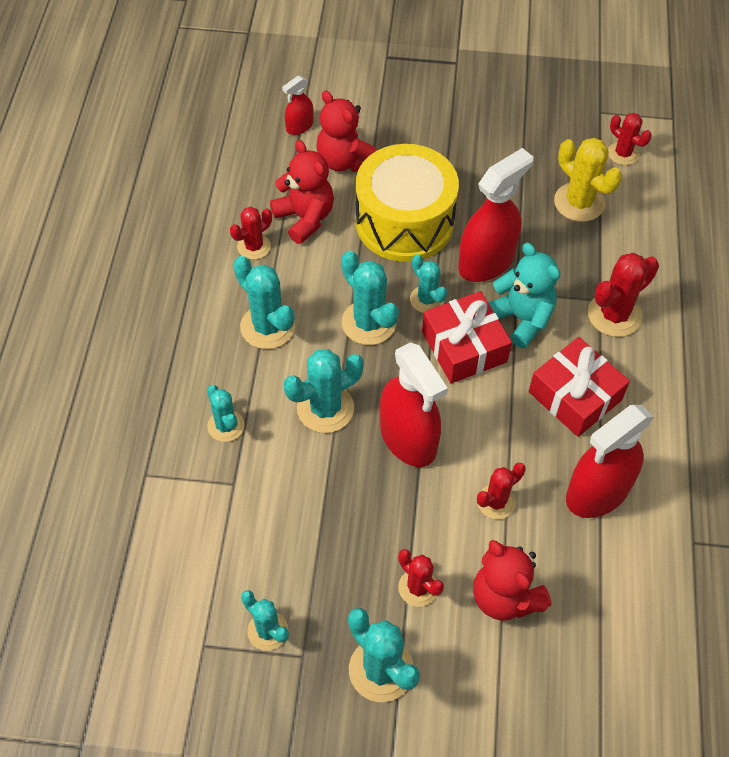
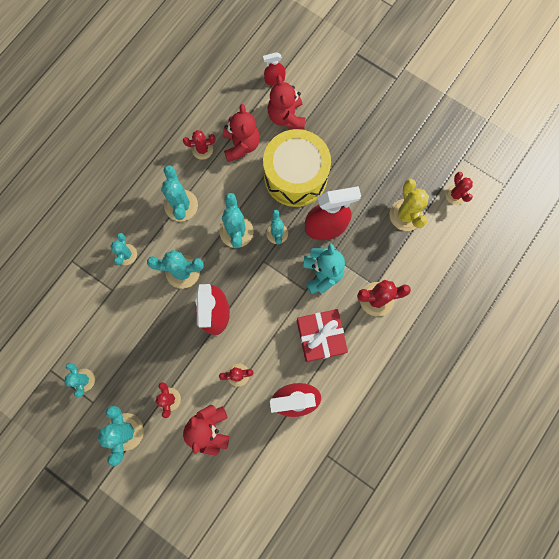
camera: 30 degrees right, 20 degrees up
red gift [422,291,512,383] -> none

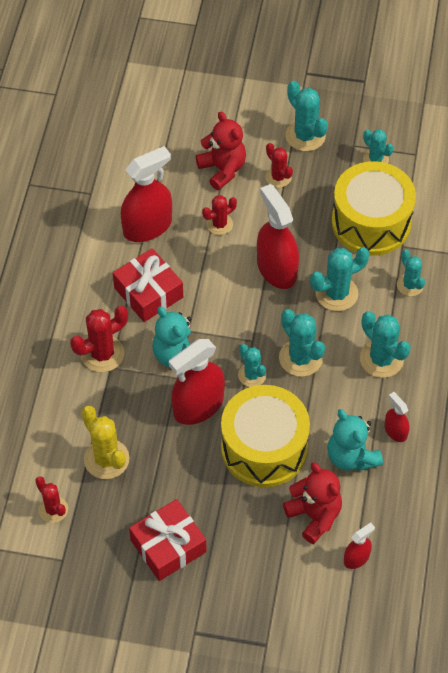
camera: 155 degrees right, 20 degrees down
red cactus [183,130,216,160] -> red spray bottle [384,392,409,442]
red teddy bear [223,104,260,162] -> turquoise teddy bear [327,409,383,471]
none -> red gift [129,499,207,581]
none -> yellow drum [332,161,416,256]

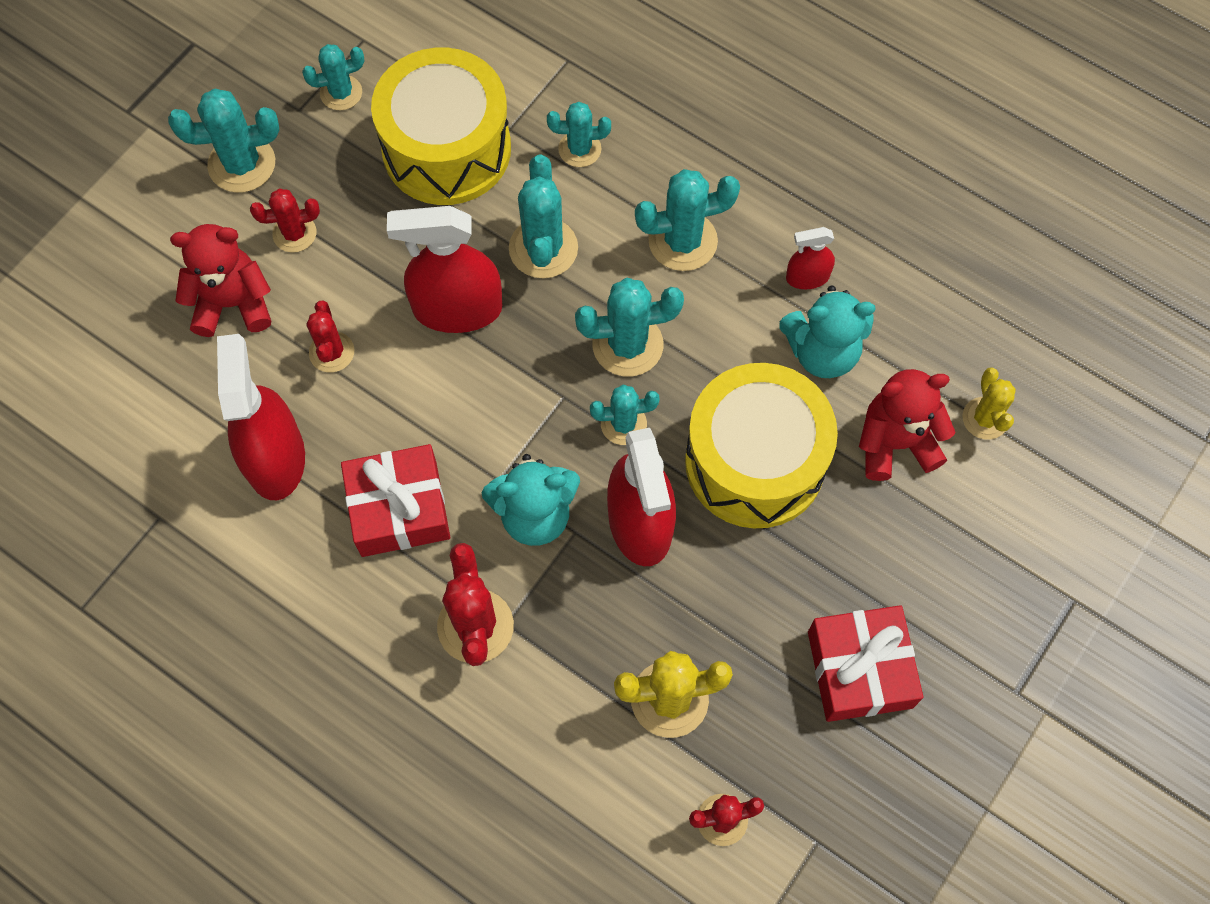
camera: 65 degrees left, 10 degrees up
red spray bottle [344,522,375,569] -> yellow cactus [962,367,1016,440]

